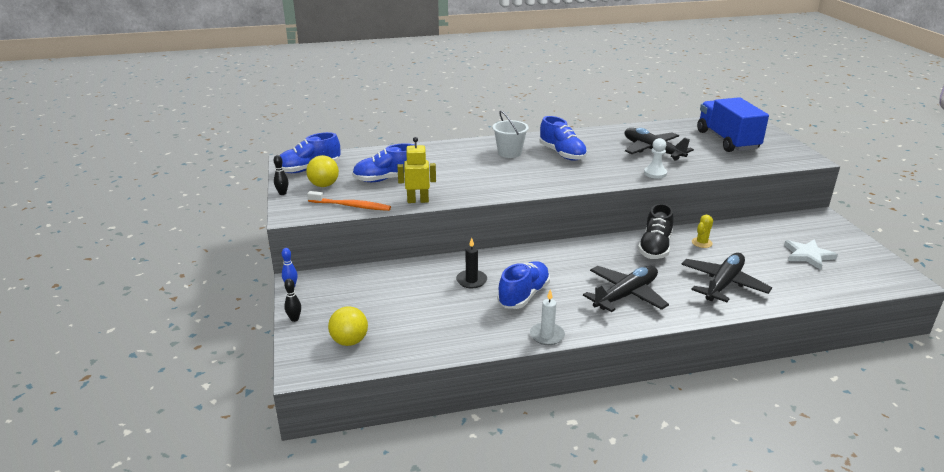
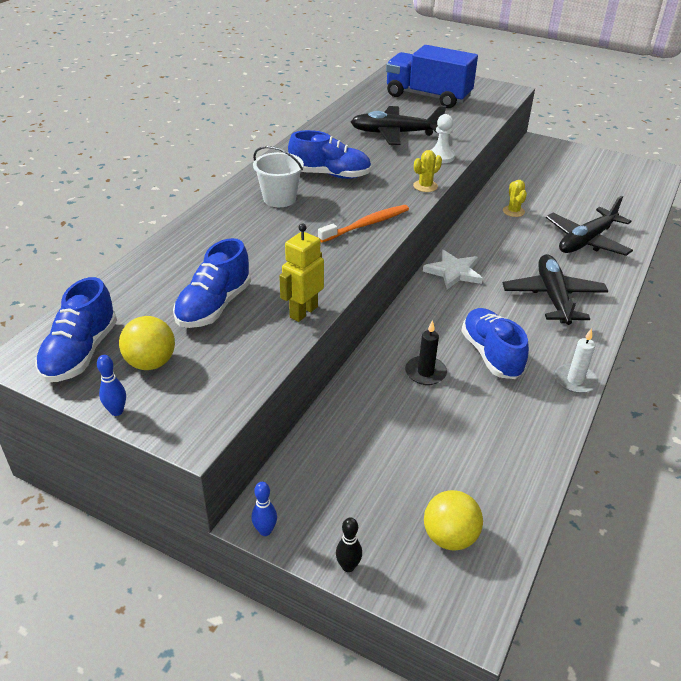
camera: 50 degrees left, 10 degrees up
black bowling pin [274,155,288,195] -> blue bowling pin [97,355,126,416]
orange toothbrush [307,191,391,211] -> orange toothbrush moved to [318,205,409,243]
black shoe [638,203,674,259] -> none
black plane [681,253,772,302] -> black plane turned 120 degrees counterclockwise [546,196,633,256]
white star [784,239,838,270] -> white star moved to [423,250,483,290]
none -> yellow cactus [413,150,442,192]

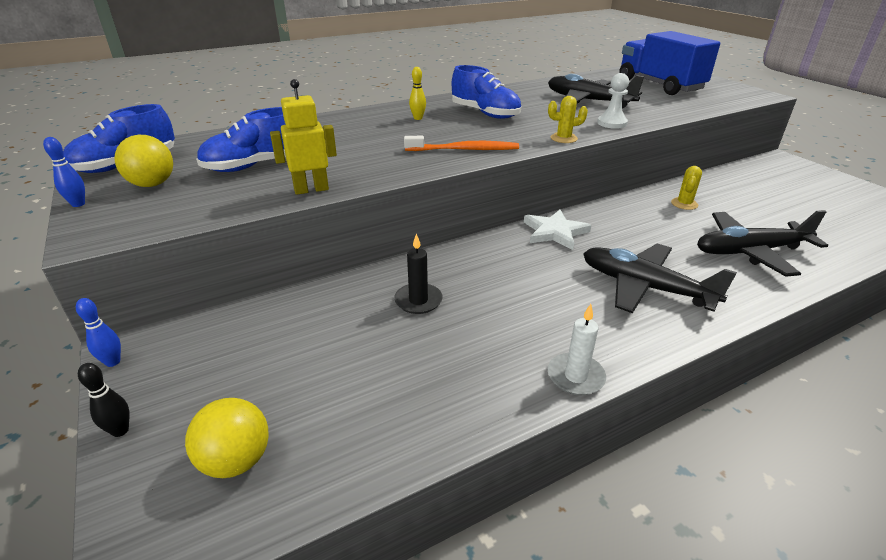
camera: 35 degrees right, 5 degrees down
white bucket [253,146,304,207] -> yellow bowling pin [409,67,426,120]
blue shoe [461,308,529,379] -> none
black plane [503,254,608,325] -> black plane turned 90 degrees counterclockwise [583,243,737,313]

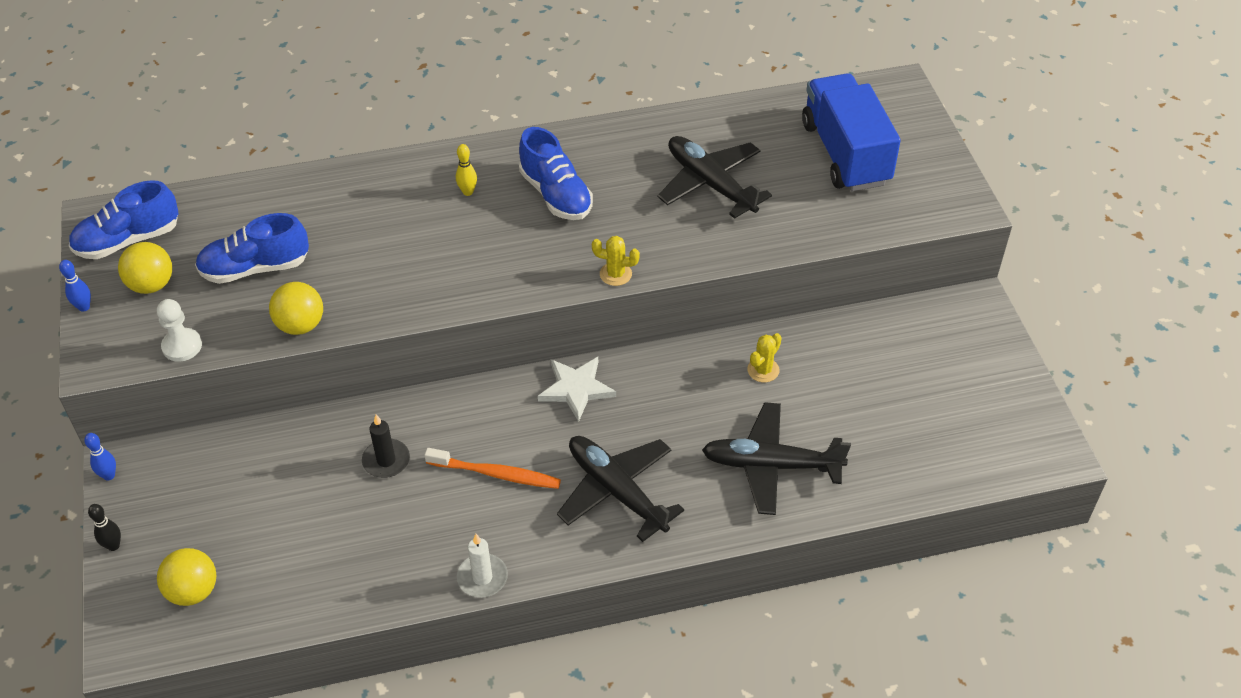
camera: 15 degrees right, 15 degrees up
yellow robot [270,79,337,195] -> yellow ball [269,282,323,335]
orange toothbrush [404,136,519,151] -> orange toothbrush moved to [424,448,561,489]
white pawn [597,73,629,129] -> white pawn moved to [157,299,202,362]

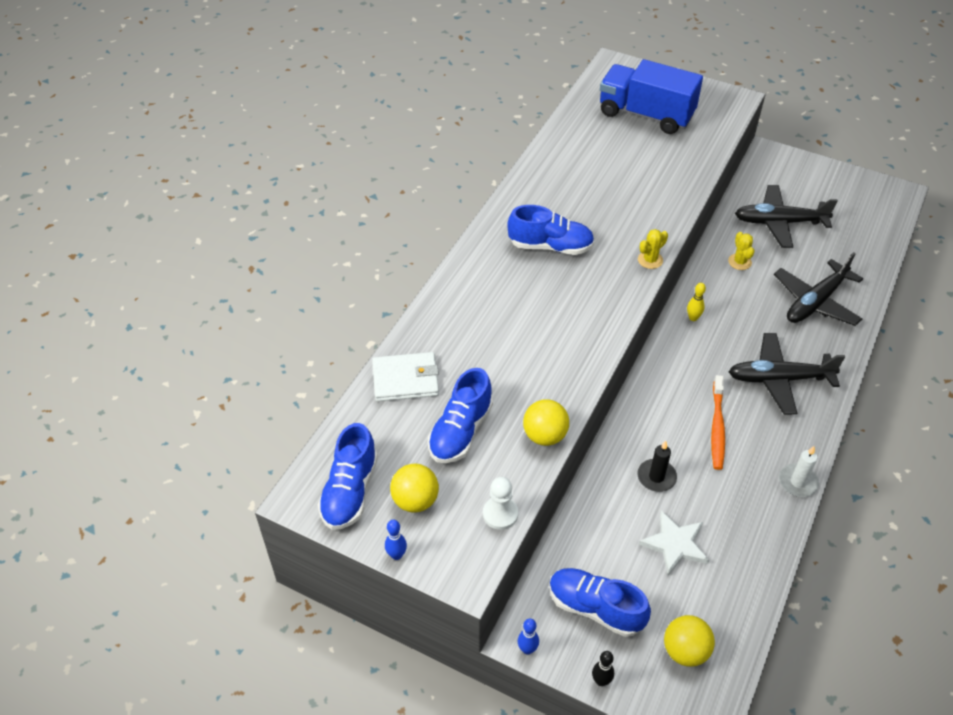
camera: 50 degrees left, 0 degrees up
orange toothbrush [424,448,561,489] -> orange toothbrush turned 135 degrees clockwise [711,375,725,470]
yellow bowling pin [456,144,477,196] -> yellow bowling pin moved to [687,283,706,321]
white star [538,357,616,422] -> white star moved to [639,511,709,576]
black plane [658,136,772,219] -> black plane moved to [735,185,838,248]
none -> white wallet [372,352,439,402]
none -> blue shoe [549,568,651,637]

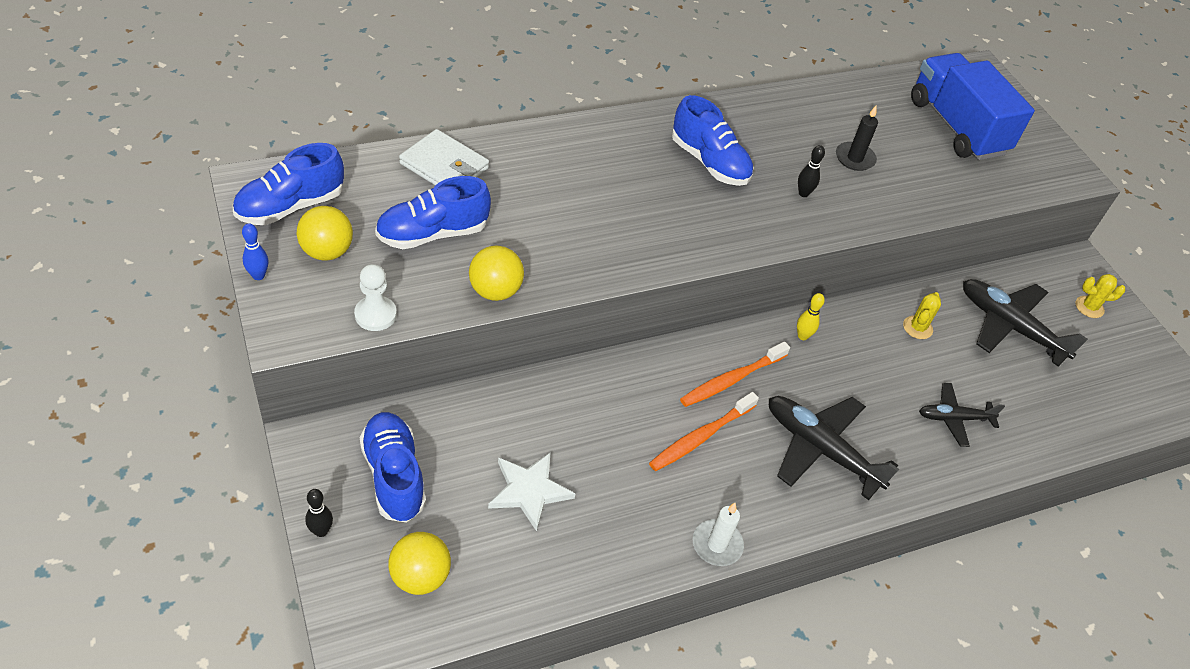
camera: 35 degrees right, 0 degrees up
blue bowling pin [518,619,539,654] -> none
black candle [637,441,677,492] -> black candle moved to [836,106,878,171]
yellow cactus [638,229,668,269] -> yellow cactus moved to [1075,274,1125,318]
black plane [774,252,863,326] -> black plane [919,383,1005,447], size x0.59
none -> orange toothbrush [680,342,790,407]
none -> black bowling pin [798,145,825,197]

